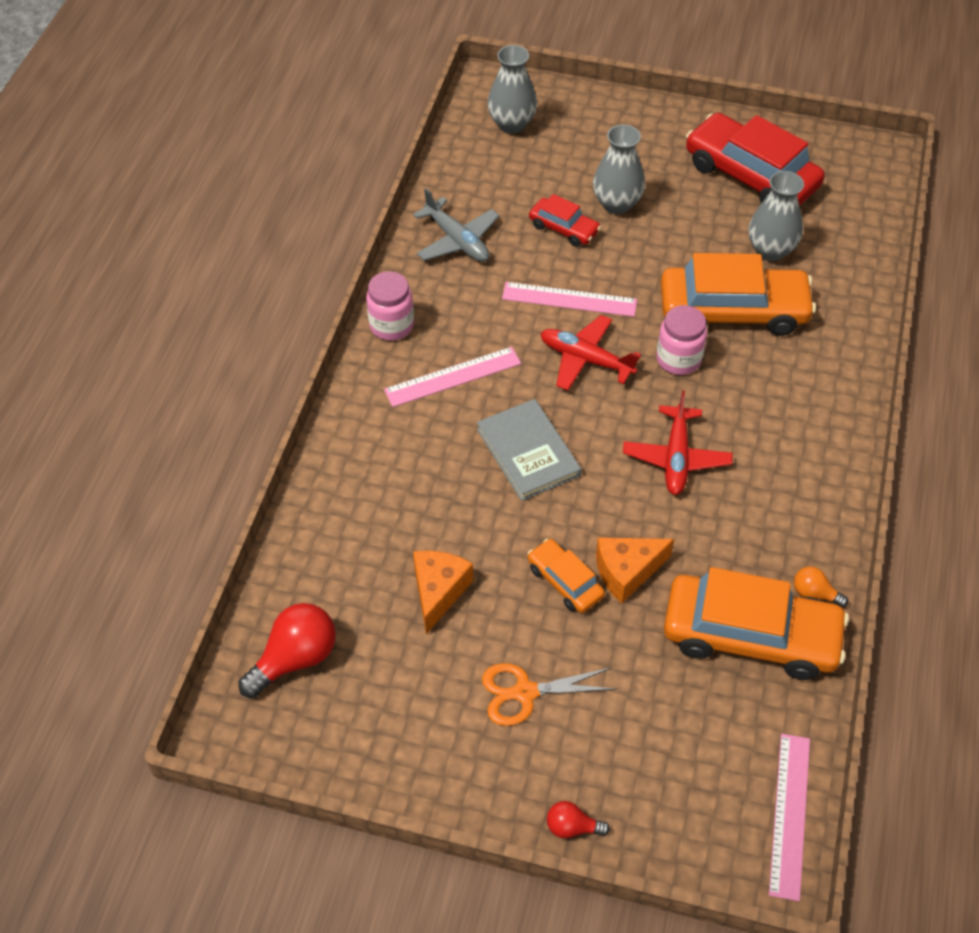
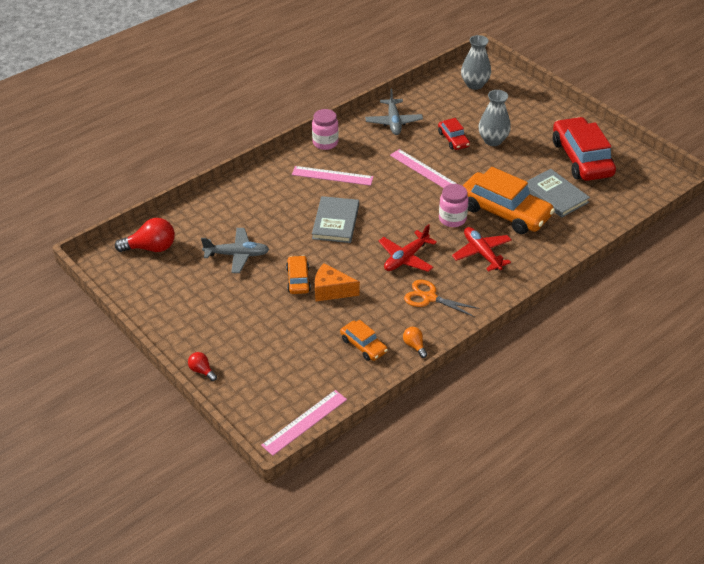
camera: 35 degrees right, 10 degrees down
orange cheese [413,550,473,634] -> grey plane [201,228,269,273]
orange scissors [482,663,617,726] -> orange scissors moved to [404,280,480,317]
red plane [541,315,641,391] -> red plane moved to [452,227,512,271]
orange car [664,567,849,680] -> orange car [340,320,388,361], size x0.50
grey vase [749,171,804,261] -> grey book [526,169,590,218]

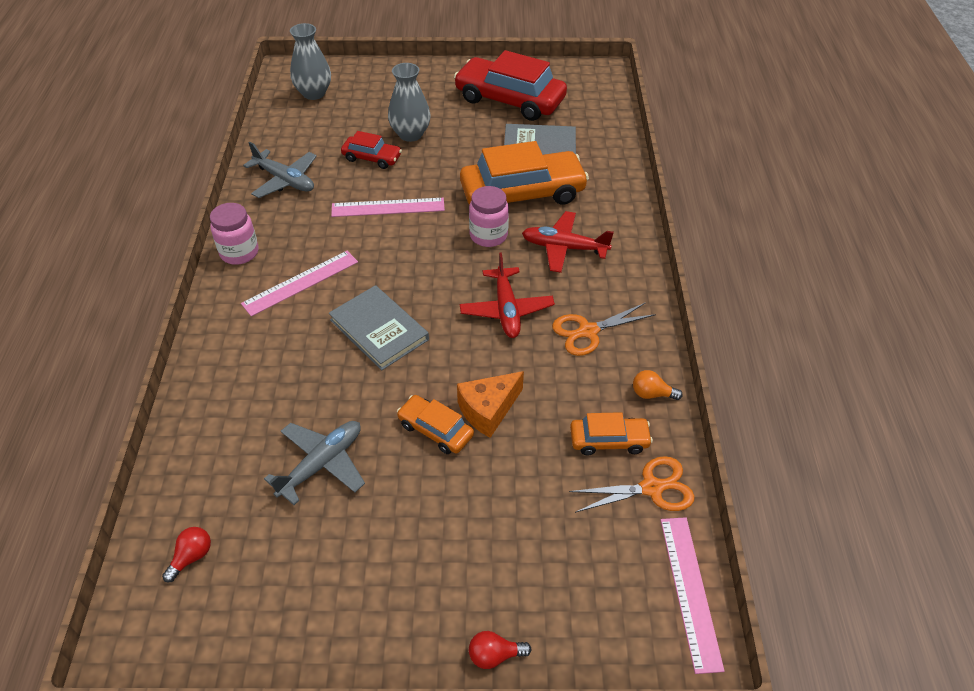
camera: 50 degrees left, 5 degrees up
red light bulb [115,218,175,252] -> red light bulb [162,527,211,583], size x0.53
none -> orange scissors [569,456,695,513]

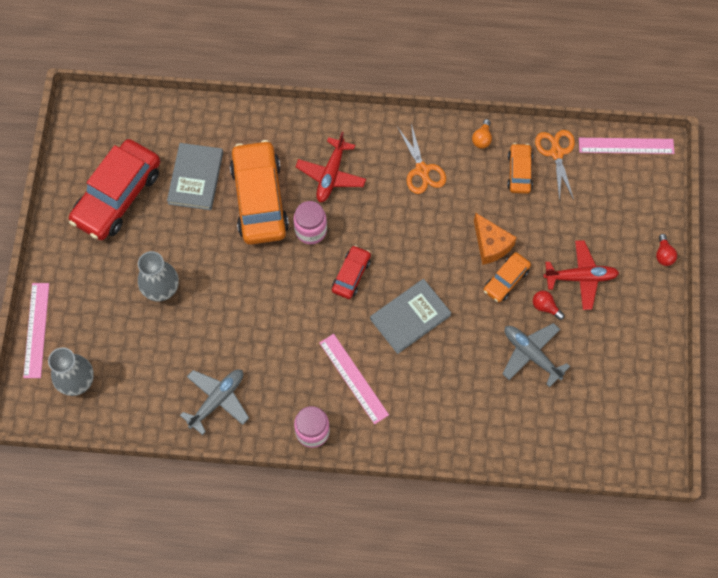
camera: 85 degrees left, 20 degrees up
red light bulb [162,527,211,583] -> red light bulb moved to [533,291,565,320]
pink ruler [331,198,445,217] -> pink ruler moved to [23,283,49,378]
red car [341,131,402,169] -> red car moved to [332,245,371,299]
red plane [460,252,555,338] -> red plane moved to [543,240,619,310]

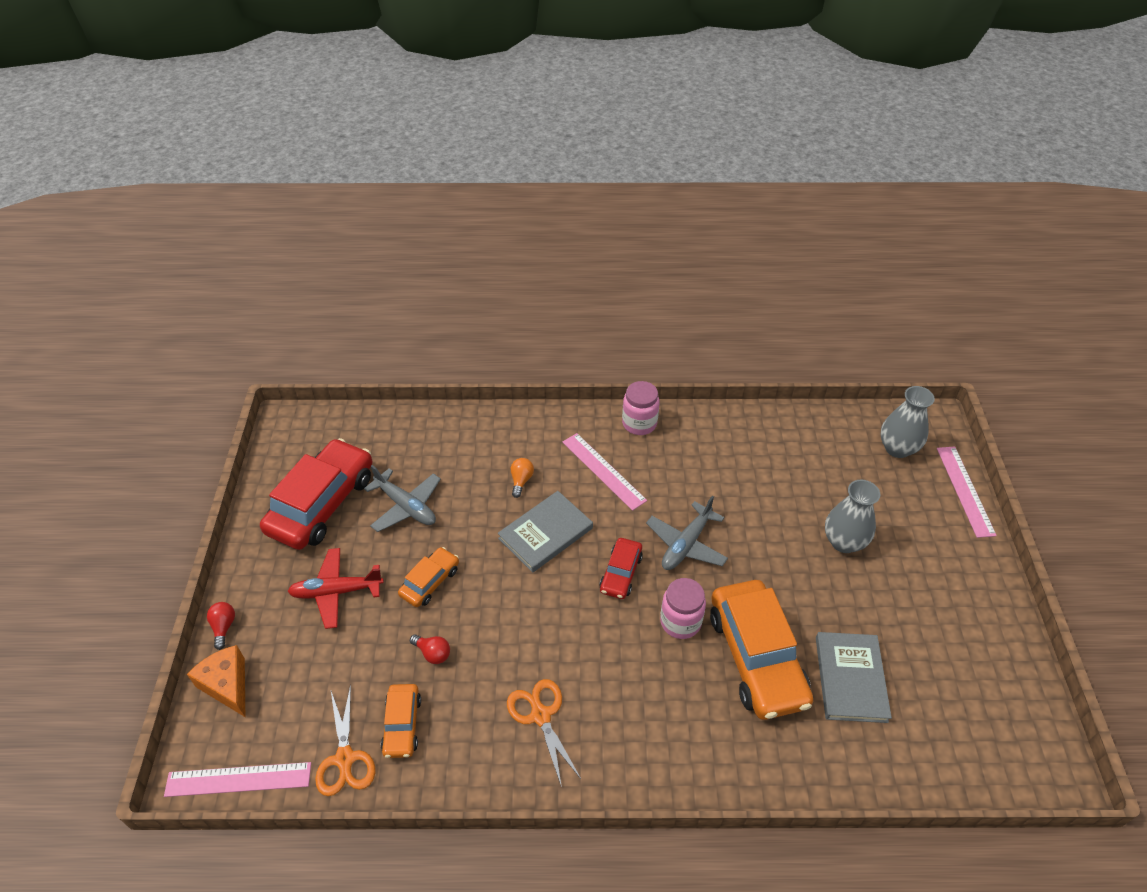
camera: 175 degrees right, 20 degrees down
red car [69,139,160,240] -> red car moved to [260,438,372,550]
grey plane [180,370,249,435] -> grey plane moved to [646,496,728,570]
red plane [295,132,366,202] -> none
orange light bulb [472,119,492,149] -> orange light bulb moved to [511,458,534,498]
orange cheese [474,213,517,265] -> orange cheese moved to [187,645,245,717]
red light bulb [533,291,565,320] -> red light bulb moved to [410,634,450,664]

